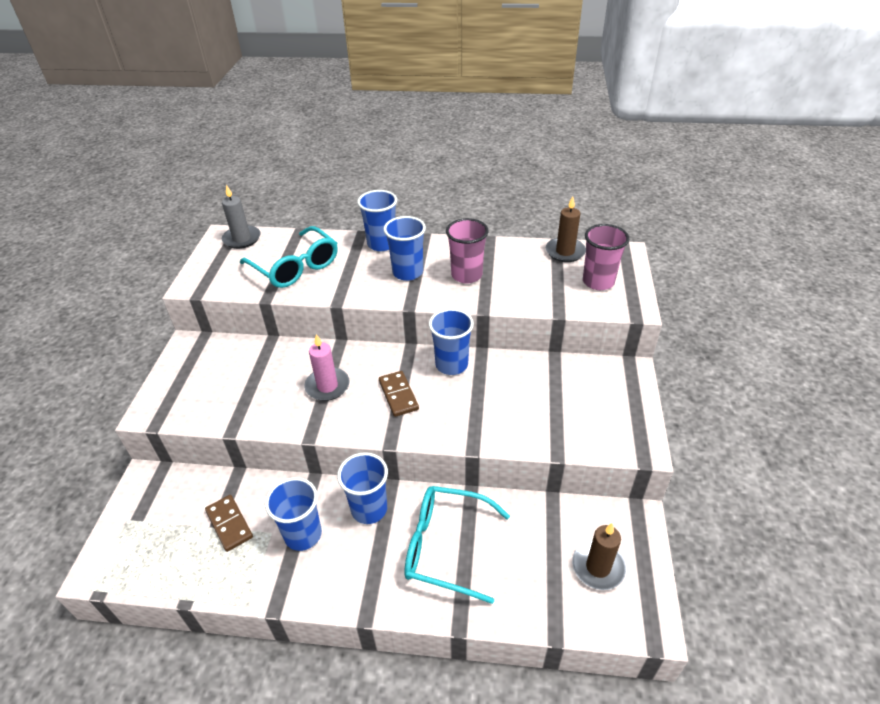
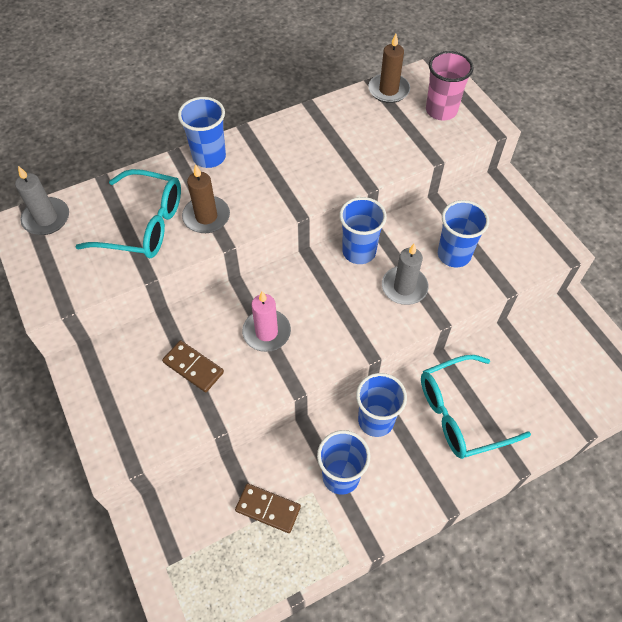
camera: 35 degrees left, 15 degrees up
brown domino [379,371,419,417] -> brown domino moved to [162,340,224,392]
blue cup [383,216,426,281] -> blue cup moved to [438,200,489,267]
pink cup [446,218,489,284] -> none
brown candle [572,523,626,590] -> brown candle moved to [182,164,230,233]
none -> grey candle [382,244,428,305]

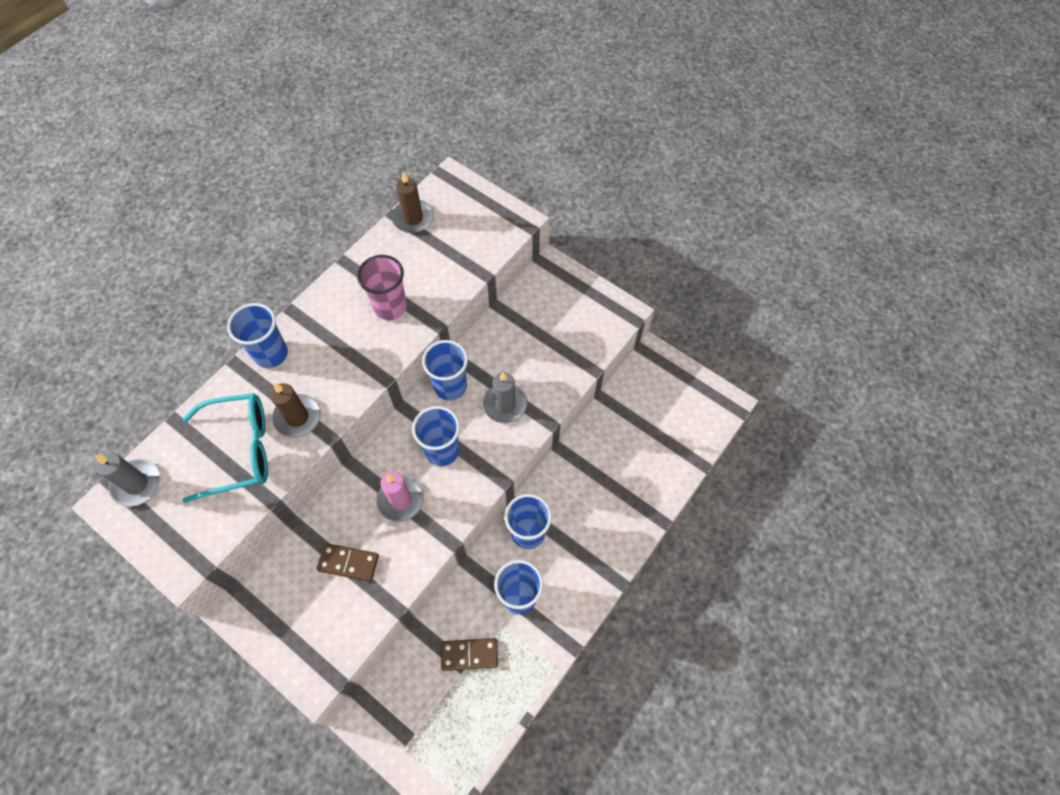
camera: 25 degrees left, 5 degrees up
turquoise glasses [421,355,531,459] -> none
pink cup [426,51,474,120] -> pink cup moved to [357,255,407,320]
blue cup [438,200,489,267] -> blue cup moved to [412,406,460,466]

